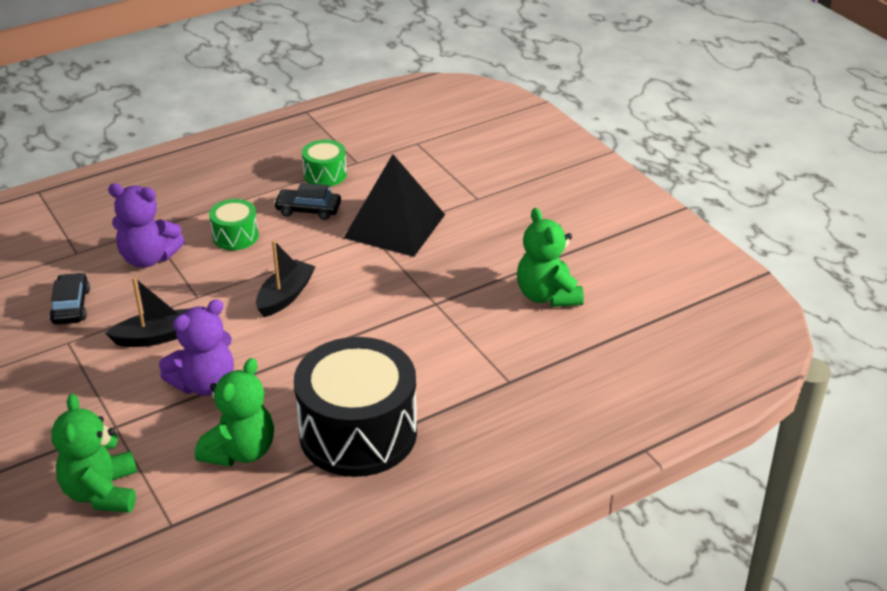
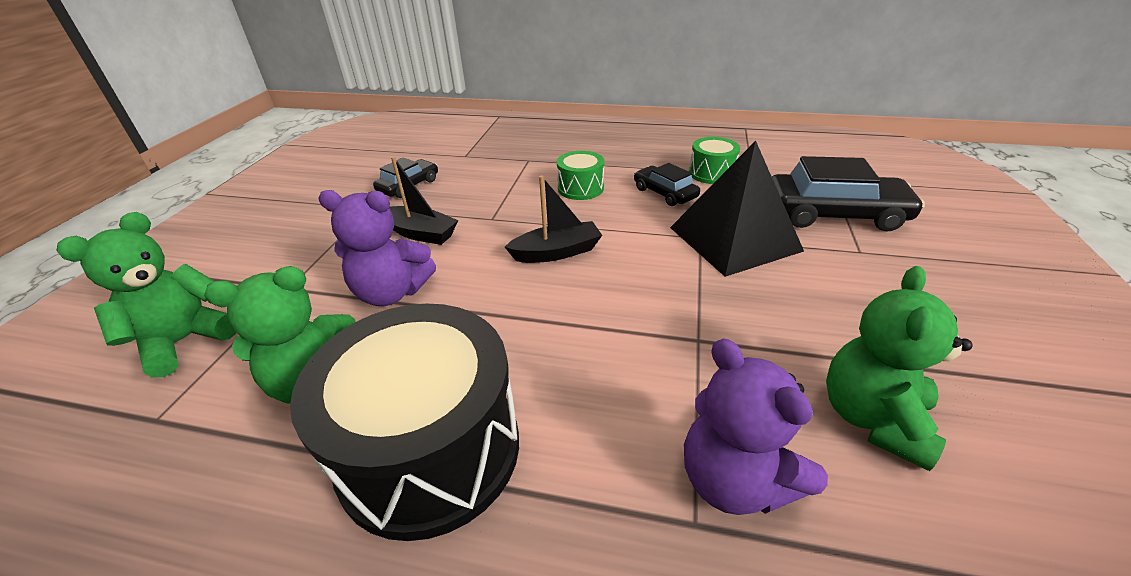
camera: 45 degrees right, 0 degrees up
purple teddy bear [108,183,185,268] -> purple teddy bear moved to [684,338,828,515]
none -> black car [772,156,925,231]

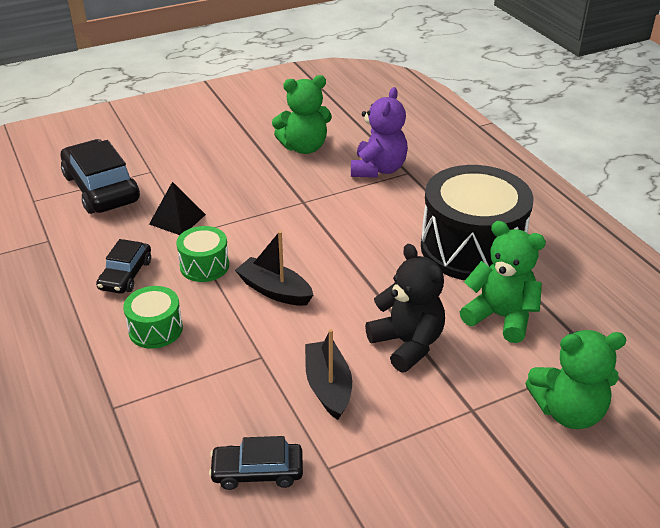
camera: 130 degrees left, 0 degrees up
purple teddy bear [318,190,436,306] -> black teddy bear [365,244,445,372]
black pyramid [670,141,804,277] -> black pyramid [149,182,206,235], size x0.52
green drum [689,137,740,184] -> green drum moved to [176,226,229,282]

